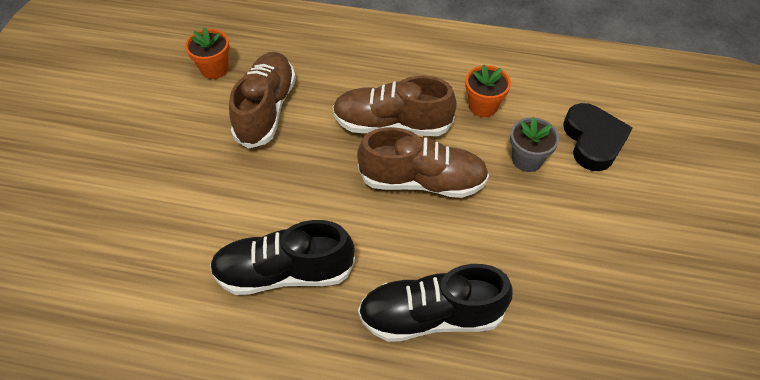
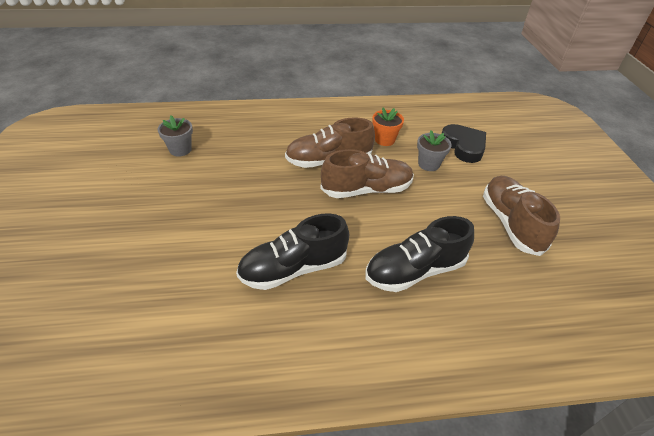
camera: 20 degrees left, 10 degrees down
orange flower pot [185,27,230,79] -> grey flower pot [158,116,193,157]
brown shoe [229,52,296,149] -> brown shoe moved to [483,176,560,256]

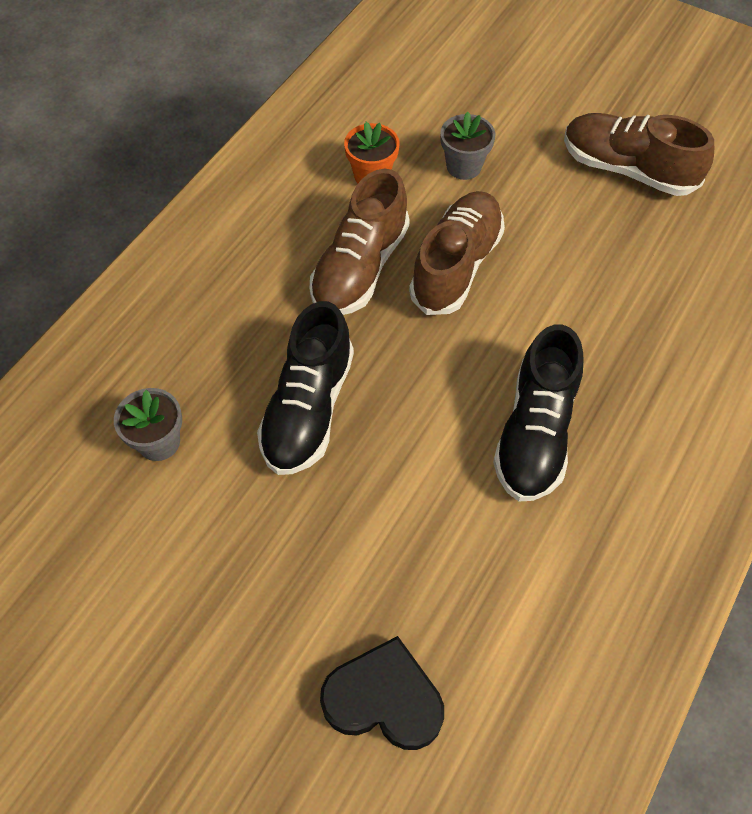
camera: 50 degrees left, 15 degrees up
black shoe [365,216,474,292] -> black shoe moved to [257,301,354,475]
black heart [442,124,486,163] -> black heart moved to [320,636,444,750]

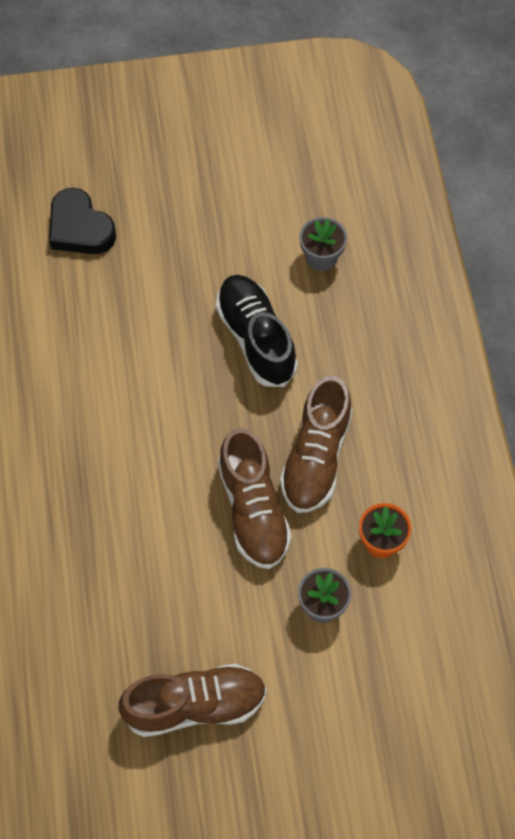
camera: 140 degrees right, 5 degrees up
brown shoe [310,169,410,315] -> brown shoe turned 150 degrees counterclockwise [280,376,353,513]
black heart [320,636,444,750] -> black heart turned 75 degrees clockwise [49,188,116,254]
black shoe [493,324,583,501] -> none

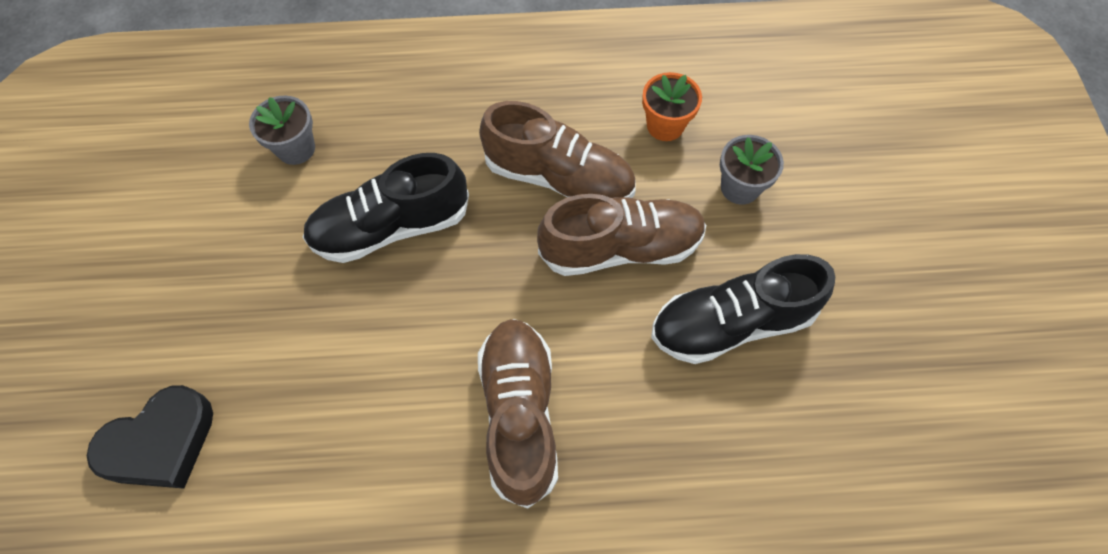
camera: 85 degrees left, 0 degrees up
brown shoe [118,664,267,737] -> brown shoe moved to [478,319,558,509]
none -> black shoe [651,254,835,364]

